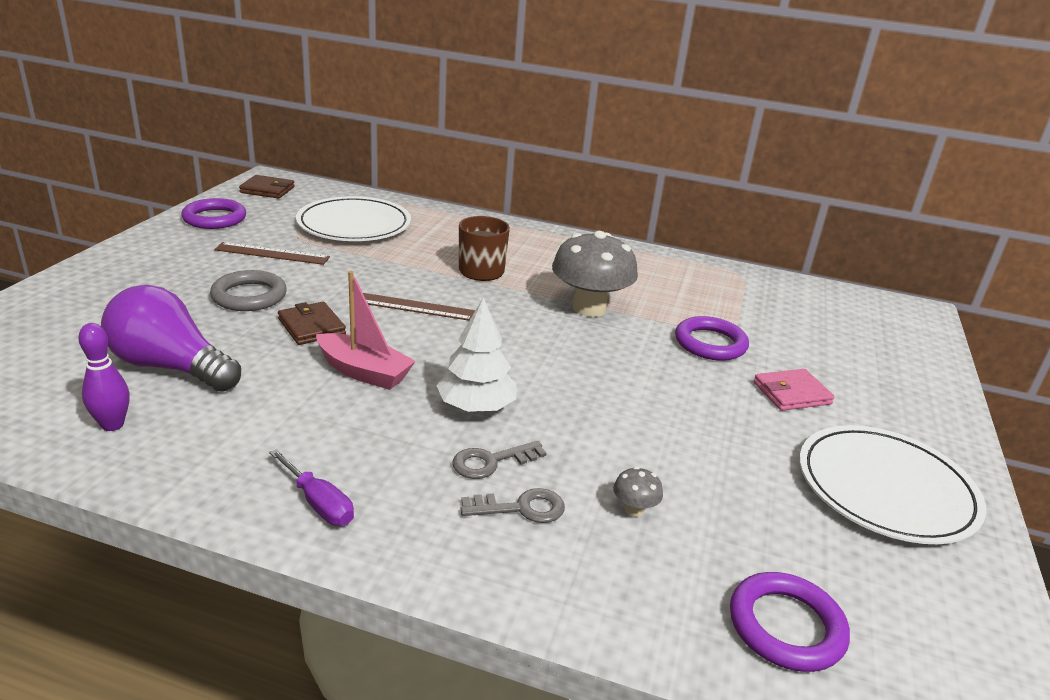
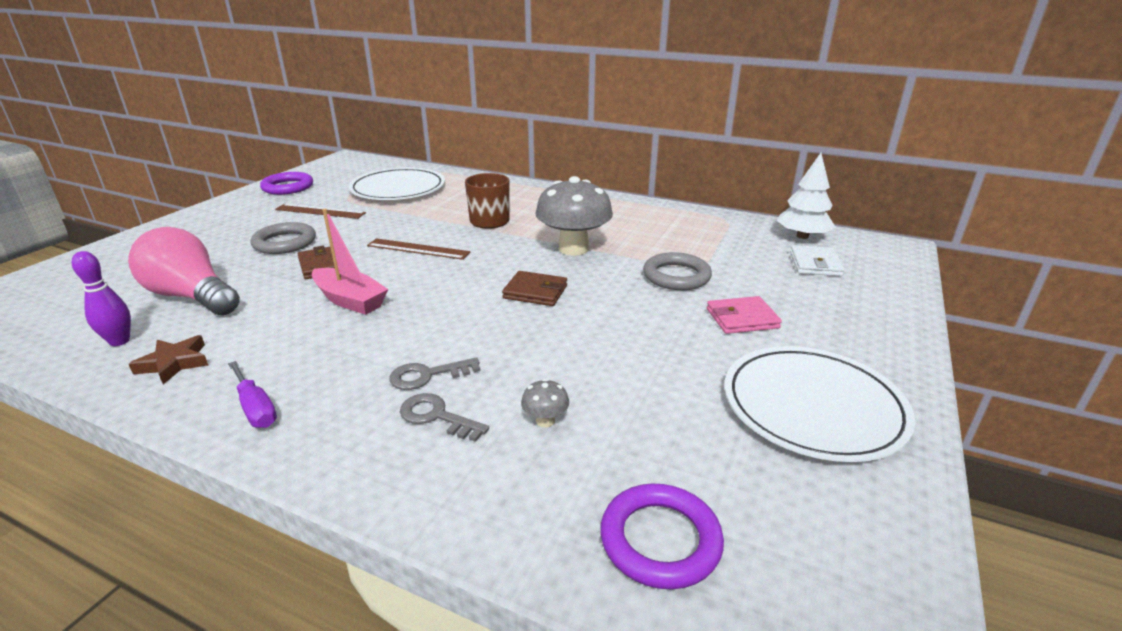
camera: 10 degrees right, 0 degrees up
purple light bulb [101,285,241,391] -> pink light bulb [128,227,240,315]
brown wallet [239,175,295,199] -> brown wallet moved to [502,271,567,306]
white tree [436,297,517,412] -> white tree moved to [777,153,835,239]
grey key [460,488,565,523] -> grey key turned 150 degrees counterclockwise [400,393,489,442]
purple ring [675,316,749,361] -> grey ring [643,252,712,290]
none -> brown star [129,335,208,385]
none -> white wallet [790,245,845,276]

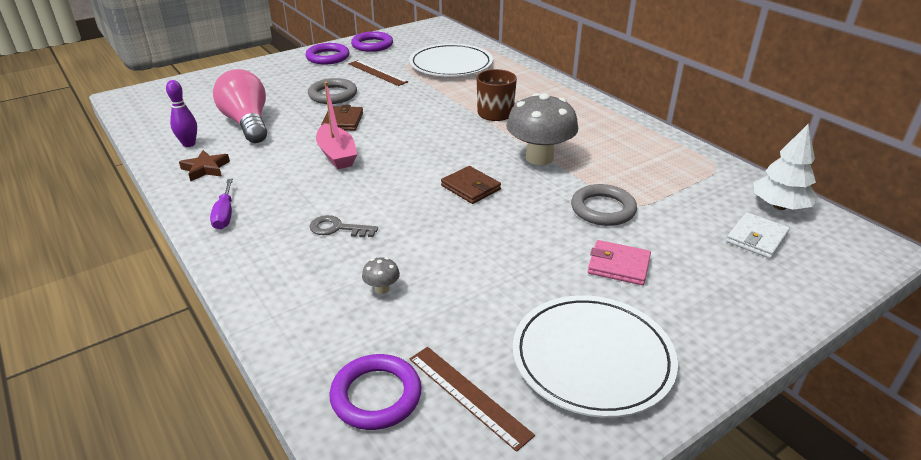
camera: 30 degrees right, 5 degrees up
brown ruler [367,238,471,260] -> brown ruler moved to [409,347,535,452]
grey key [400,393,489,442] -> none
none -> purple ring [306,43,349,65]

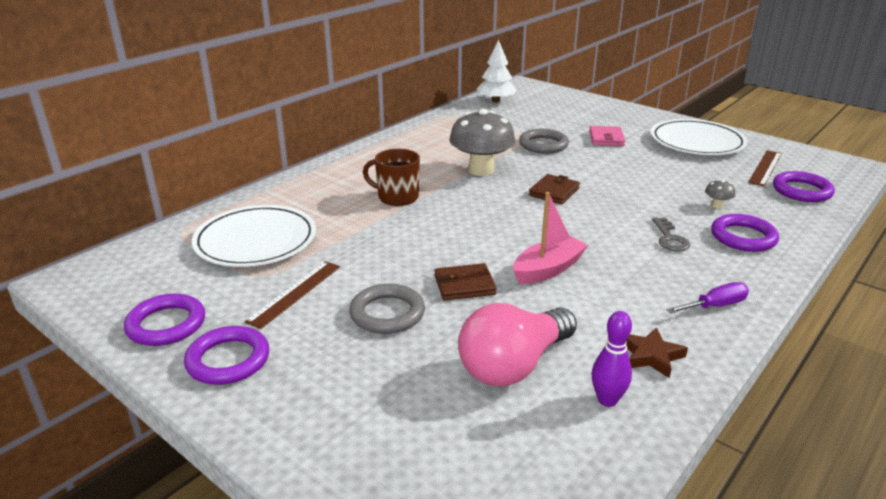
camera: 105 degrees left, 5 degrees down
white wallet [726,212,790,259] -> none
none -> purple ring [711,214,779,252]

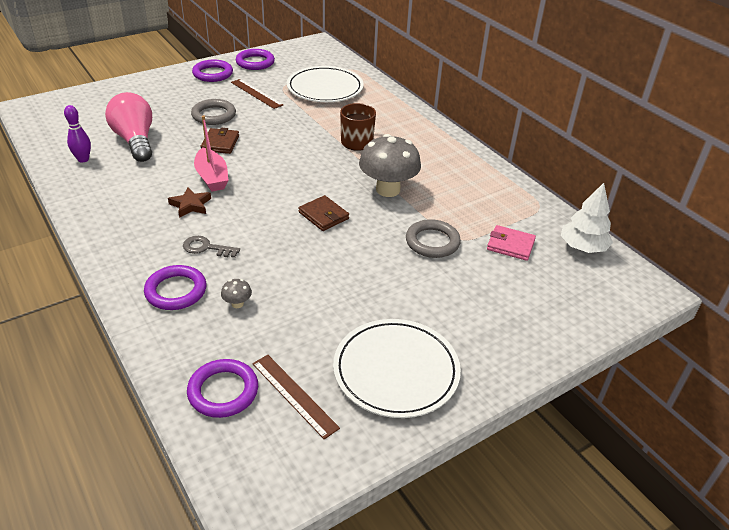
camera: 105 degrees right, 10 degrees up
pink wallet [589,126,625,146] -> pink wallet moved to [487,225,536,261]
brown star [626,327,688,378] -> brown star moved to [168,187,211,218]
purple screwdriver [667,282,749,314] -> none

